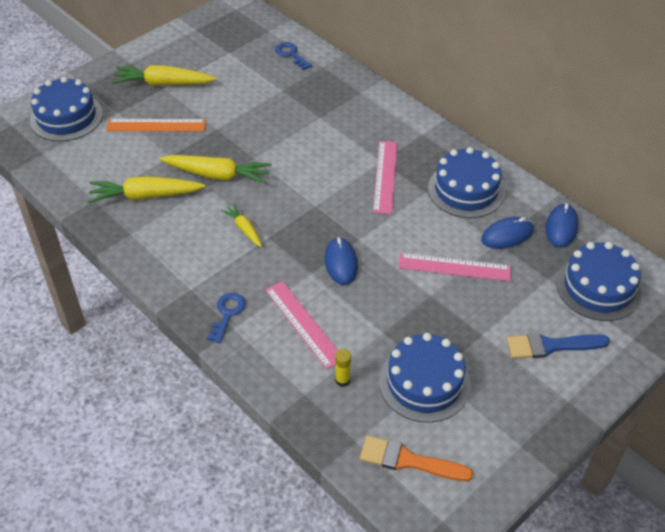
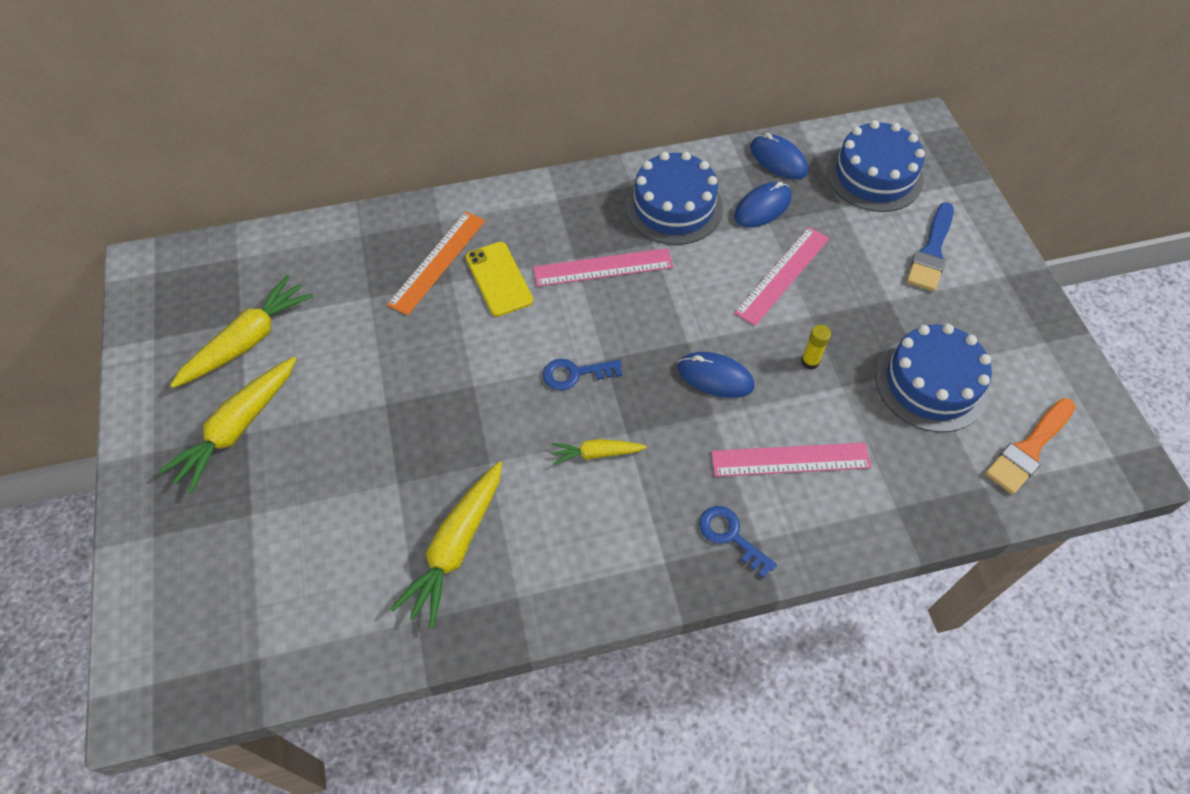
camera: 60 degrees left, 10 degrees up
blue cake [30,77,103,141] -> none
orange ruler [106,119,206,131] -> orange ruler moved to [387,211,485,315]
yellow carrot [160,155,272,184] -> yellow carrot moved to [170,275,314,388]
blue key [275,42,312,70] -> blue key moved to [543,359,622,391]
yellow glue stick [335,349,351,387] -> yellow glue stick moved to [801,325,831,370]
pink ruler [373,141,397,214] -> pink ruler turned 45 degrees counterclockwise [533,248,673,287]
blue mouse [481,217,534,249] -> blue mouse turned 45 degrees clockwise [734,182,792,228]
none -> yellow phone [465,242,533,317]

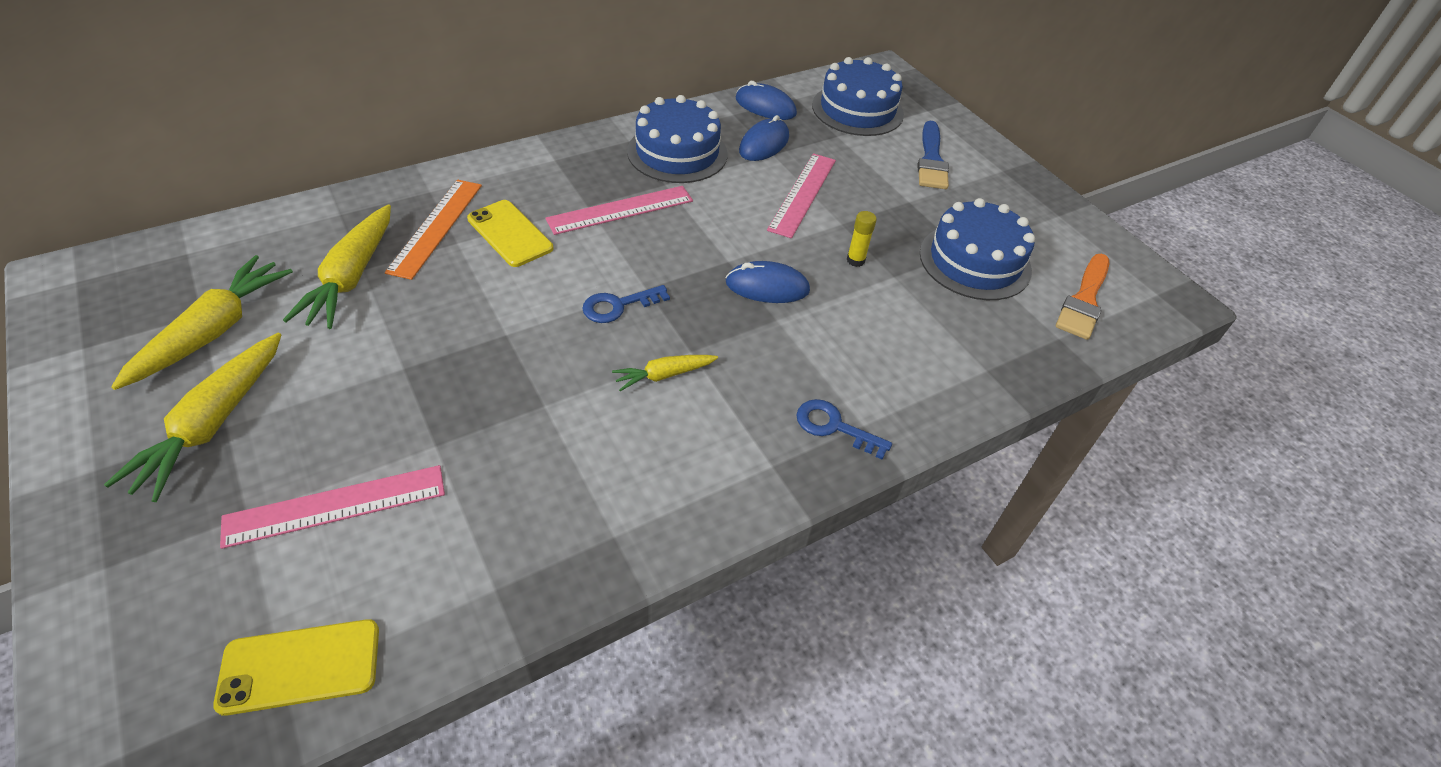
camera: 20 degrees left, 10 degrees down
yellow carrot [390,461,502,629] -> yellow carrot moved to [283,205,391,329]
pink ruler [711,442,871,477] -> pink ruler moved to [220,465,445,549]
none -> yellow phone [213,619,379,716]

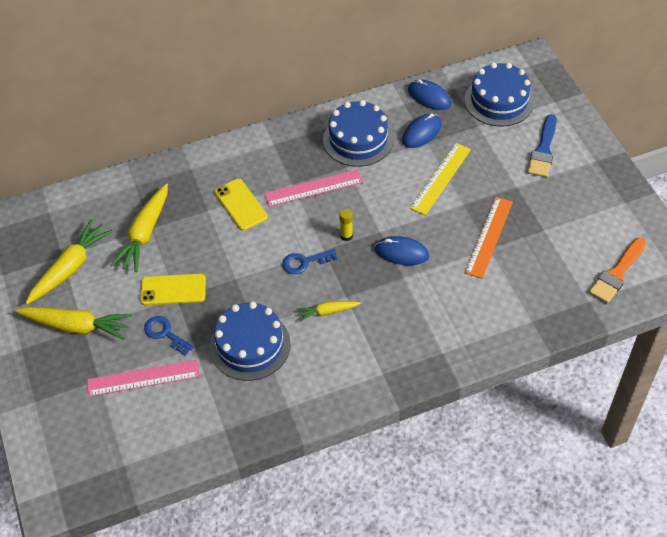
camera: 15 degrees right, 5 degrees up
yellow carrot [104,333,281,502] -> yellow carrot turned 105 degrees counterclockwise [16,307,132,340]
yellow phone [213,619,379,716] -> yellow phone moved to [140,274,206,305]
orange ruler [385,180,482,280] -> orange ruler moved to [464,197,513,279]
pink ruler [767,153,836,238] -> yellow ruler [410,143,471,215]
blue key [796,399,892,460] -> blue key moved to [144,316,194,355]
yellow glue stick [846,211,877,267] -> yellow glue stick moved to [339,209,353,241]
blue cake [920,198,1035,300] -> blue cake moved to [210,302,291,381]

